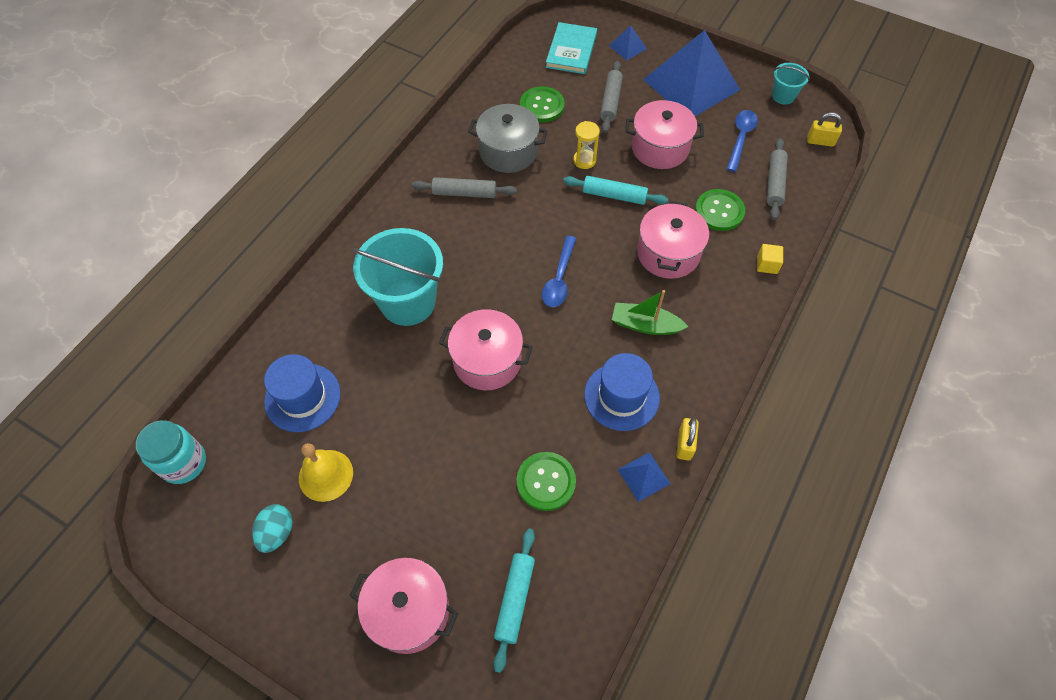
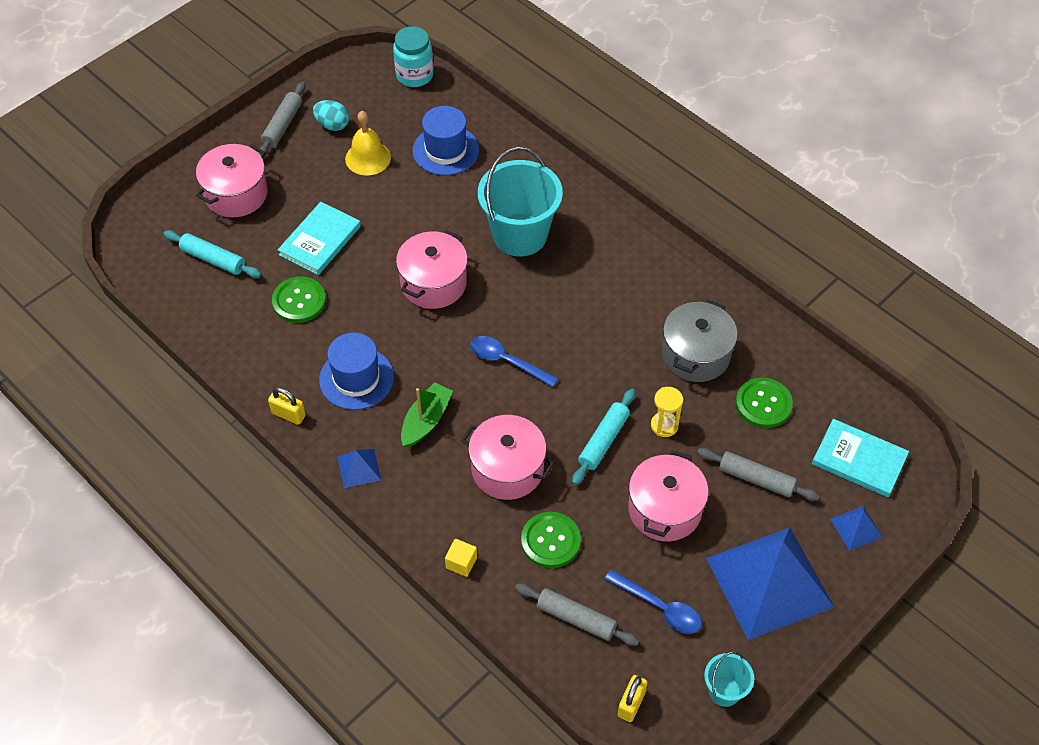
camera: 105 degrees right, 5 degrees down
grey rolling pin [411,177,517,198] -> grey rolling pin moved to [258,82,306,158]
blue pyramid [618,452,671,502] -> blue pyramid moved to [338,449,381,488]
none -> turquoise book [278,202,361,275]

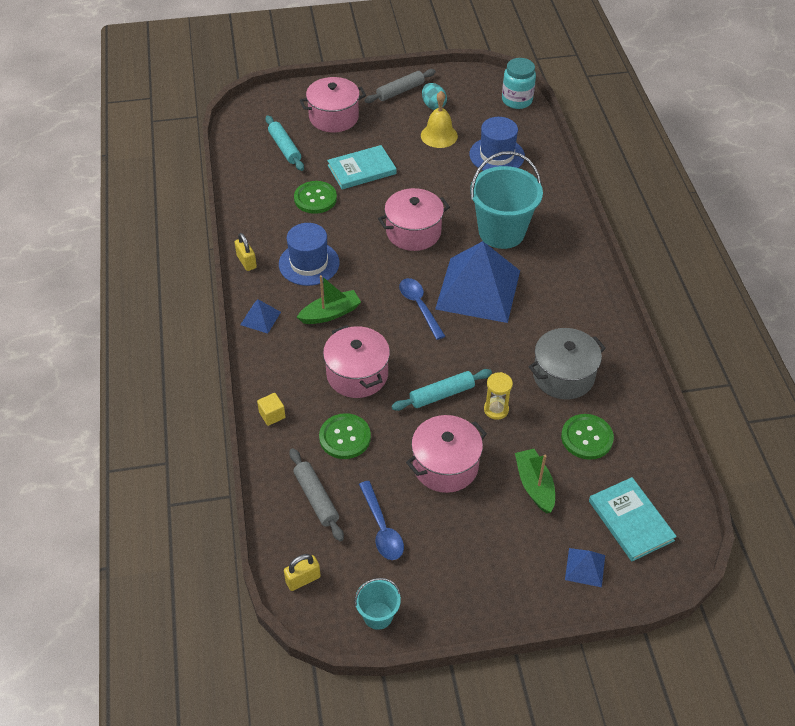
camera: 35 degrees right, 5 degrees down
grey rolling pin [697,448,819,501] -> green boat [515,449,555,513]
blue pyramid [706,528,835,640] -> blue pyramid moved to [435,241,520,323]

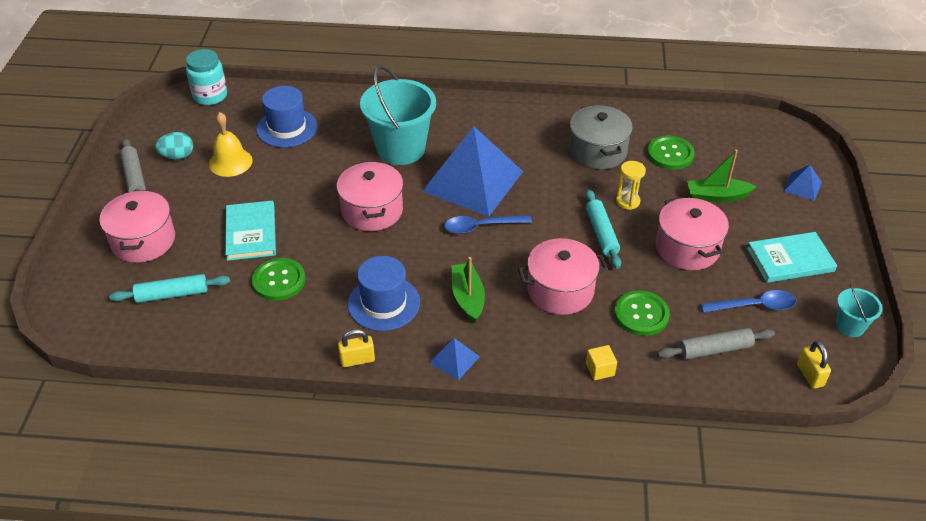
camera: 75 degrees left, 5 degrees down
turquoise book [589,477,677,561] -> turquoise book moved to [747,232,837,283]

